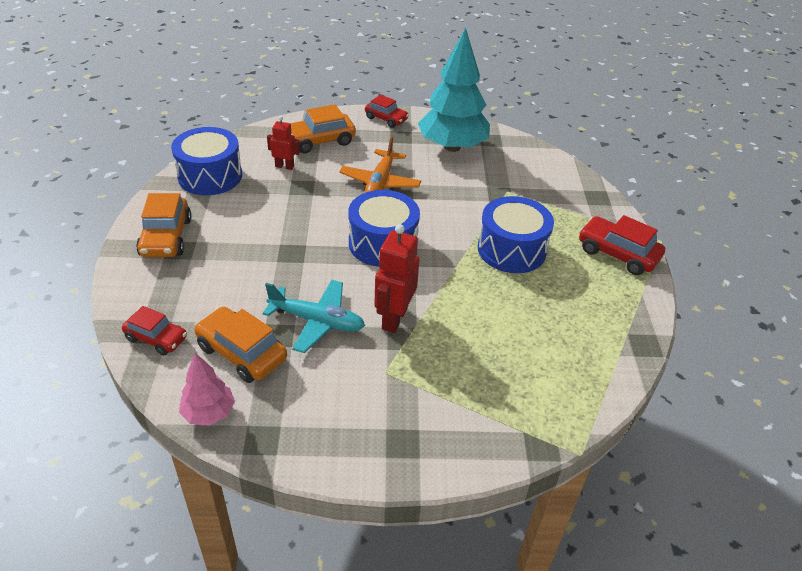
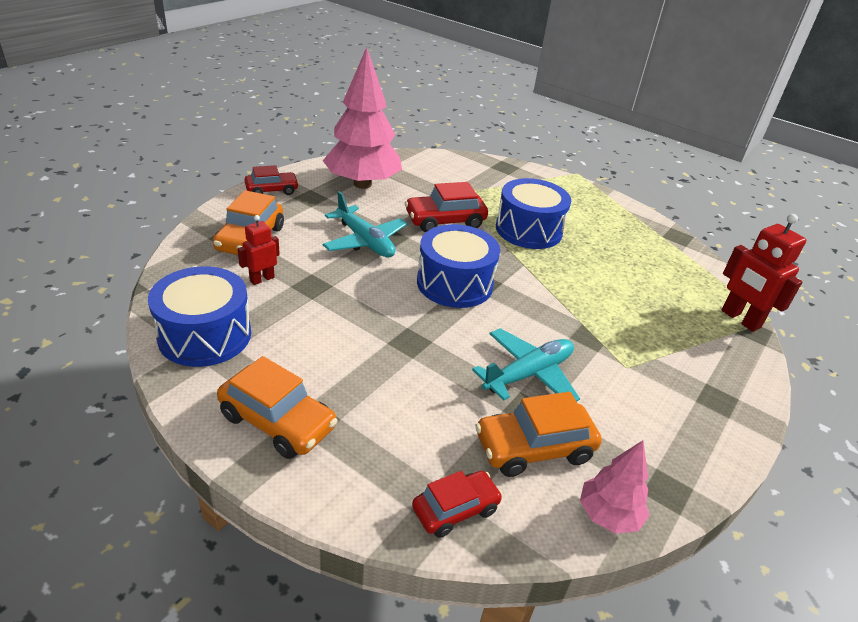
camera: 55 degrees left, 5 degrees down
orange plane [339,136,421,193] -> turquoise plane [323,191,408,257]
red robot [374,224,419,333] -> red robot moved to [722,214,806,332]
turquoise tree [418,27,490,152] -> pink tree [323,47,402,189]
red car [579,215,665,275] -> red car moved to [405,182,488,233]

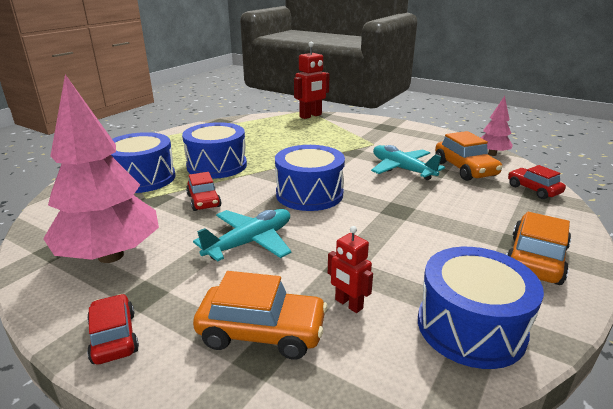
camera: 90 degrees left, 10 degrees down
red car [405,182,488,233] -> red car [186,172,221,211], size x0.66
none -> blue drum [111,132,176,193]

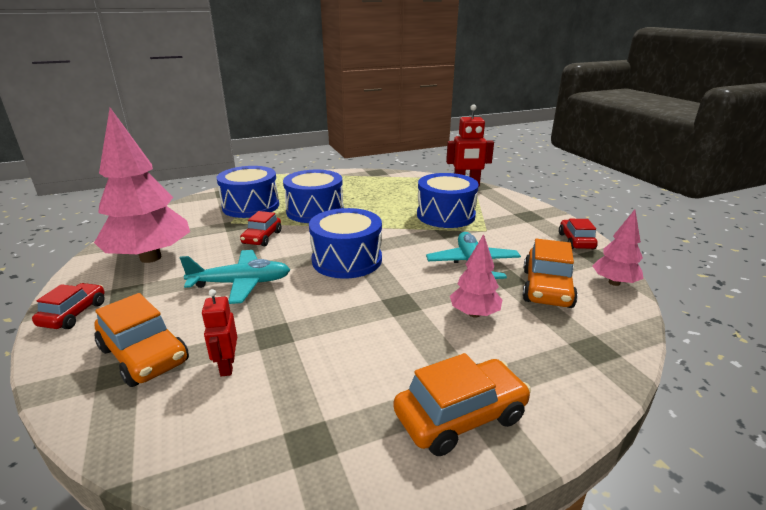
camera: 35 degrees right, 0 degrees up
blue drum [418,247,544,369] -> blue drum moved to [417,173,479,228]
red car [508,165,566,199] -> red car moved to [559,219,598,250]
none -> pink tree [450,234,502,318]

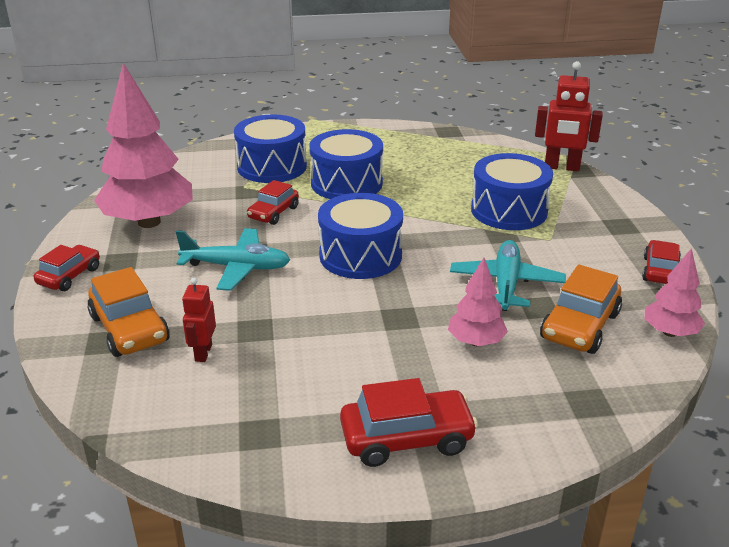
camera: 15 degrees right, 5 degrees up
orange car [394,353,531,456] -> red car [340,378,478,467]

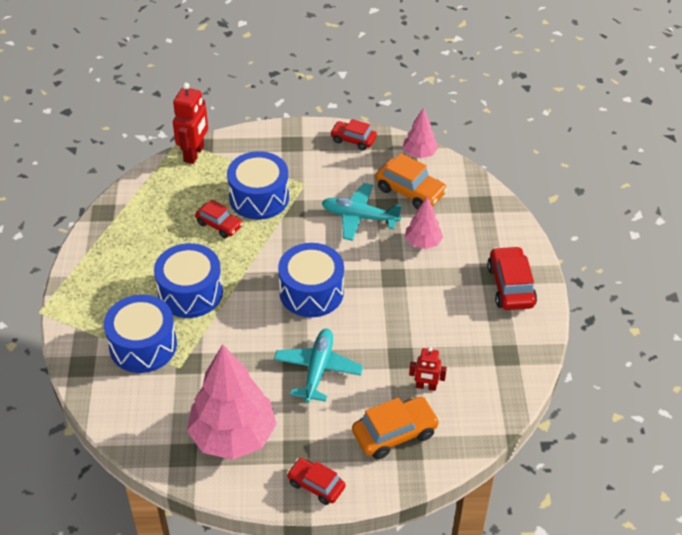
camera: 85 degrees left, 15 degrees up
red car [247,180,299,225] -> red car moved to [195,199,243,238]

